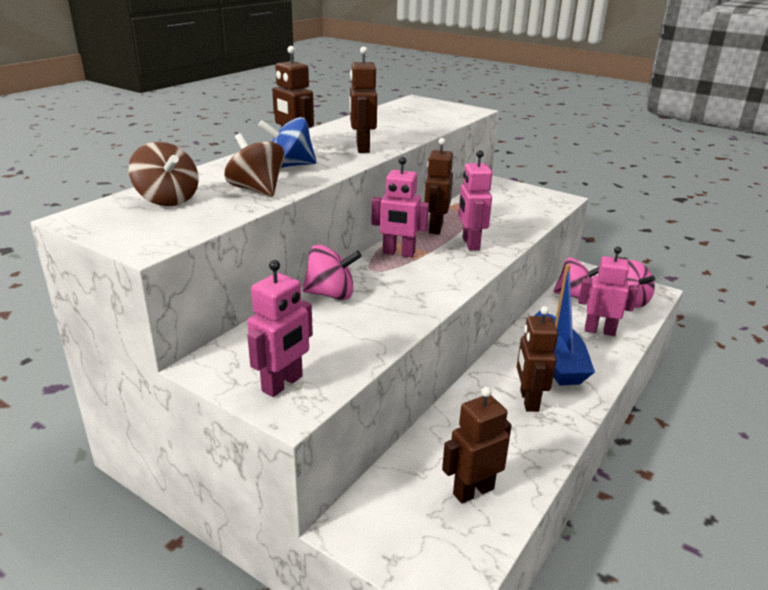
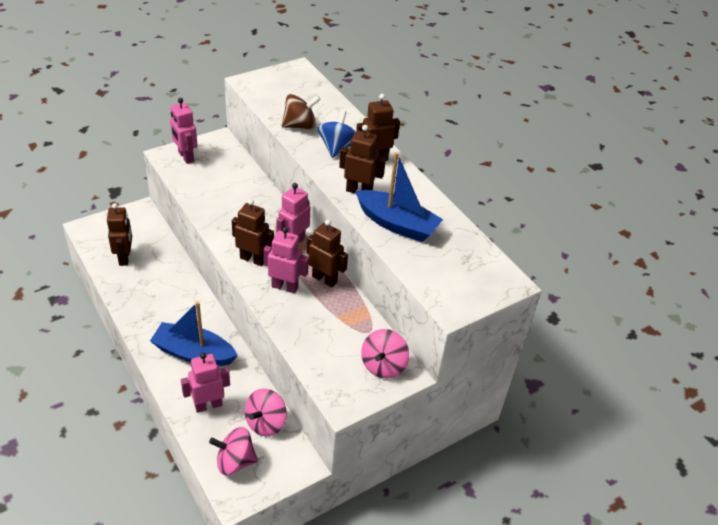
camera: 110 degrees right, 15 degrees up
brown spinning top [129,142,199,206] -> none
pink spinning top [302,245,362,300] -> pink spinning top moved to [361,329,409,379]
brown robot [517,306,558,412] -> brown robot moved to [232,199,274,266]
pink robot [578,247,638,336] -> pink robot turned 150 degrees counterclockwise [181,352,230,413]
none -> blue boat [355,152,443,242]

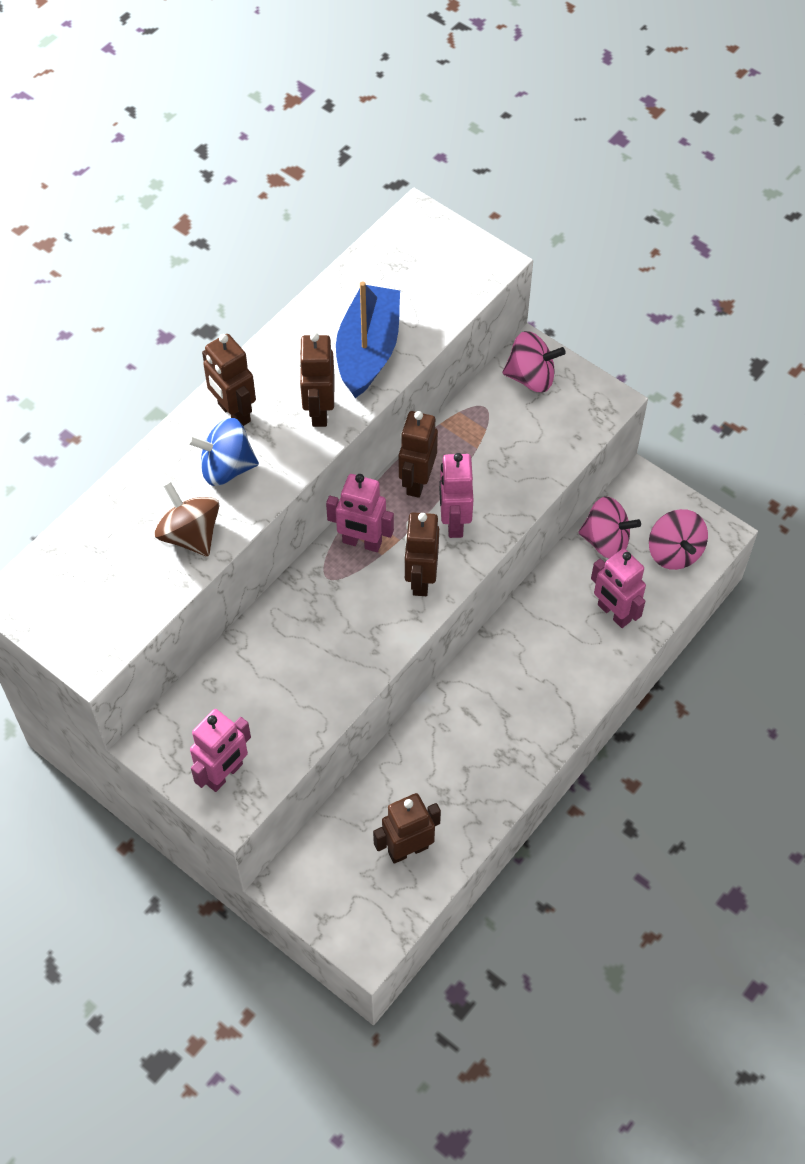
camera: 105 degrees left, 15 degrees up
blue boat [150,302,238,366] -> none

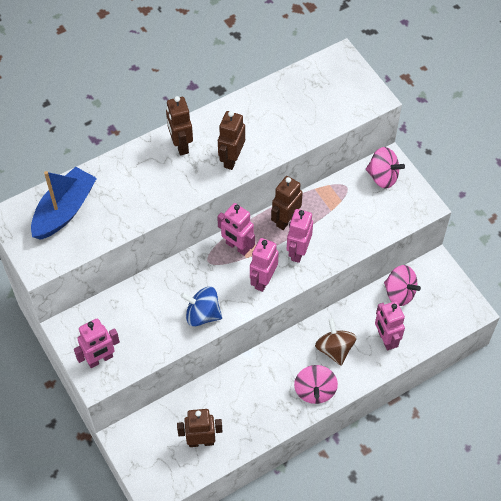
camera: 20 degrees right, 0 degrees up
brown spinning top [155,482,219,557] -> brown spinning top moved to [315,318,357,365]
blue spinning top [187,418,259,486] -> blue spinning top moved to [181,287,222,327]
blue boat [336,281,400,398] -> blue boat moved to [31,167,97,240]
brown robot [404,512,439,596] -> pink robot [250,238,279,292]
pink spinning top [649,509,708,570] -> pink spinning top moved to [294,365,338,404]

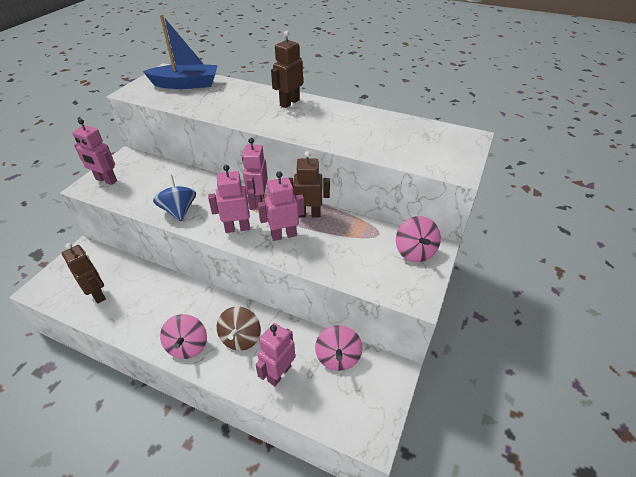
camera: 55 degrees right, 15 degrees down
brown robot [218,111,245,170] -> none
pink spinning top [294,365,338,404] -> pink spinning top turned 60 degrees counterclockwise [160,314,207,359]
brown spinning top [315,318,357,365] -> brown spinning top turned 150 degrees clockwise [217,307,261,351]

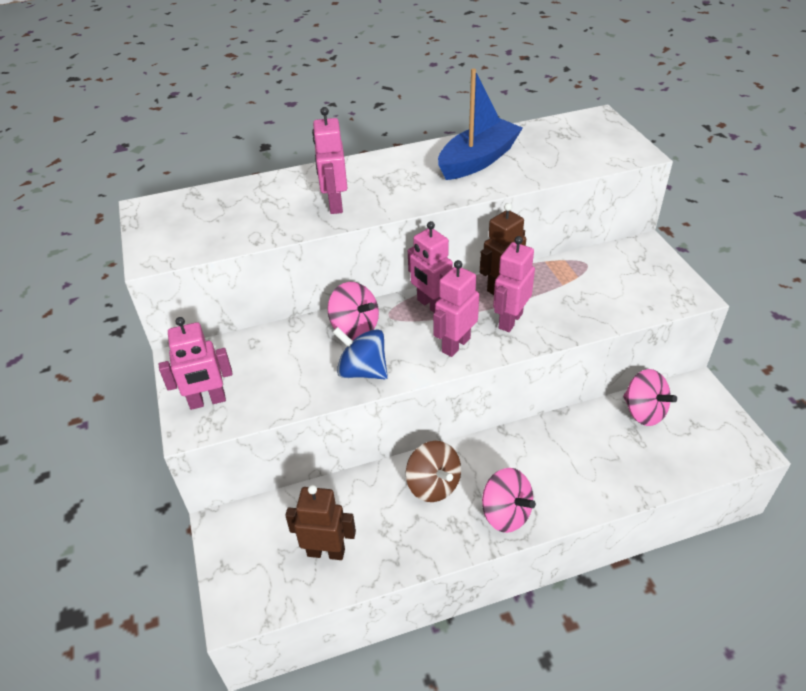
camera: 40 degrees left, 0 degrees up
blue boat [143,14,218,89] -> blue boat moved to [438,68,523,180]
brown spinning top [217,307,261,351] -> brown spinning top moved to [406,441,461,502]
pink robot [256,323,295,386] -> pink robot moved to [312,107,347,214]
brown robot [271,30,303,108] -> none
pink spinning top [396,216,441,262] -> pink spinning top moved to [327,282,379,340]

